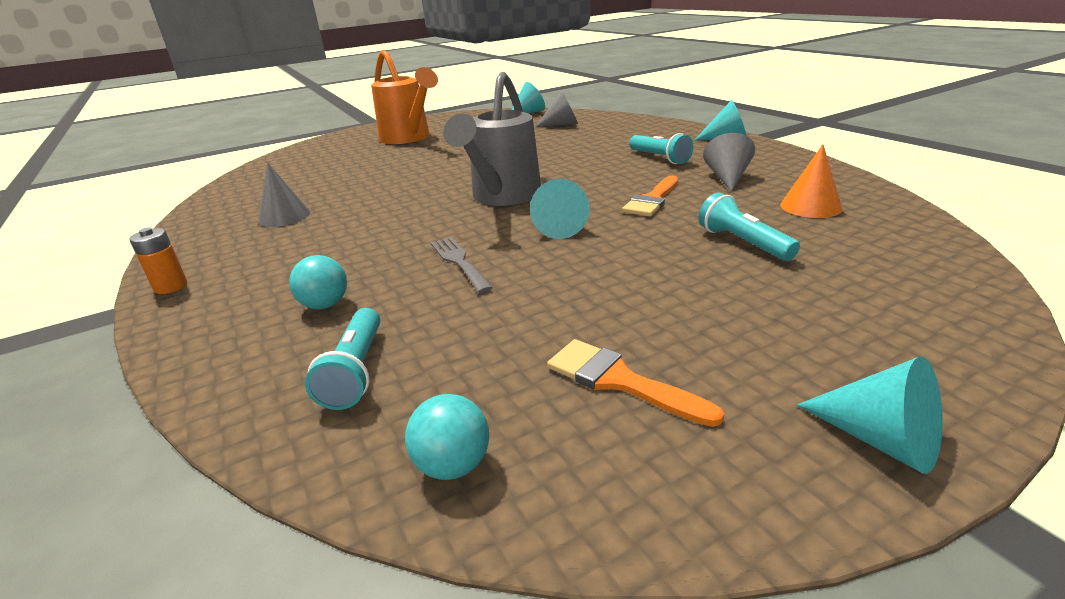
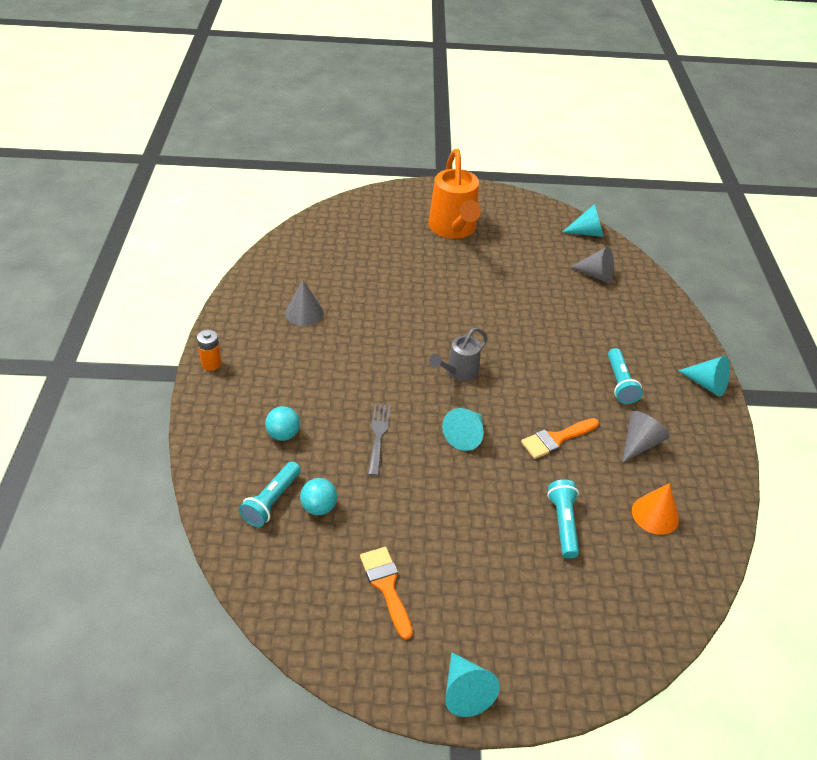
camera: 25 degrees right, 15 degrees up
turquoise ball [405,394,489,480] -> turquoise ball moved to [300,478,337,515]
grey watering can [443,72,541,206] -> grey watering can [429,328,488,381], size x0.55

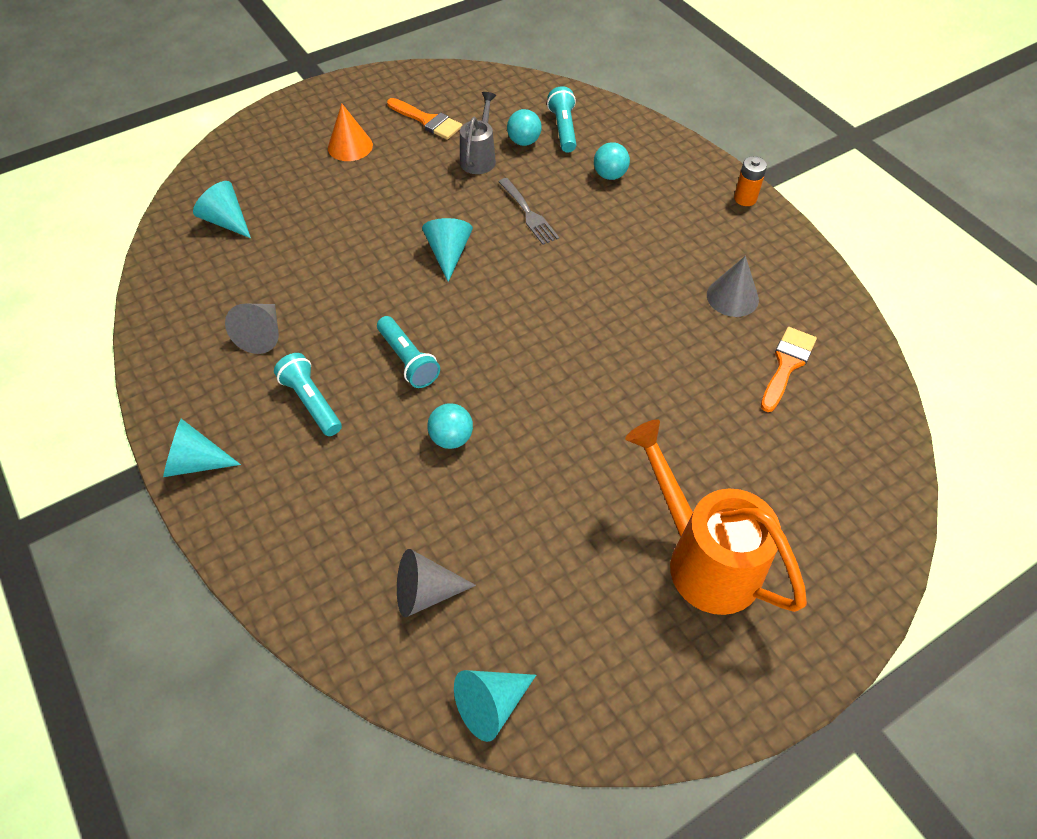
camera: 150 degrees right, 10 degrees up
grey watering can [429,328,488,381] -> grey watering can moved to [460,92,496,174]
turquoise cone [445,652,500,717] -> turquoise cone moved to [193,181,251,238]
orange brush [521,418,599,459] -> orange brush moved to [761,327,817,412]
turquoise flashlight [547,480,579,558] -> turquoise flashlight moved to [377,316,440,388]
orange cone [632,483,679,535] -> orange cone moved to [328,103,373,161]
none -> turquoise ball [427,403,473,449]

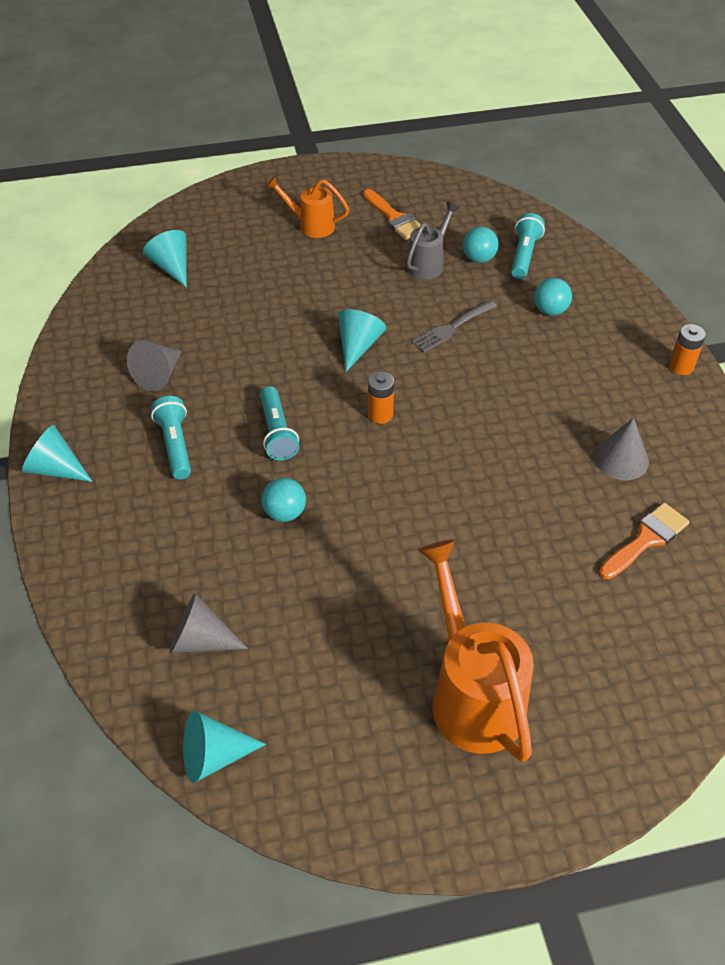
camera: 20 degrees right, 5 degrees down
orange cone [328,103,373,161] -> orange watering can [266,176,349,238]
grey fork [499,178,559,245] -> grey fork turned 60 degrees clockwise [412,300,497,353]
none -> orange battery [368,372,394,424]

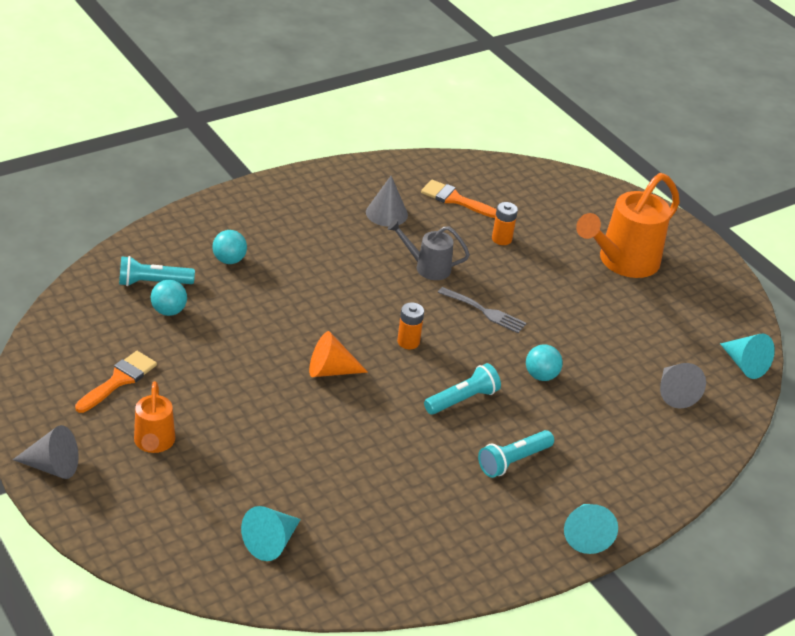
camera: 115 degrees left, 10 degrees down
grey cone [127,341,182,391] -> grey cone moved to [13,425,79,479]
turquoise cone [338,309,386,372] -> orange cone [309,331,368,377]
grey watering can [406,201,460,280] -> grey watering can moved to [388,219,470,280]
grey fork [412,300,497,353] -> grey fork moved to [438,287,526,333]
orange battery [669,324,706,375] -> orange battery moved to [492,202,518,245]

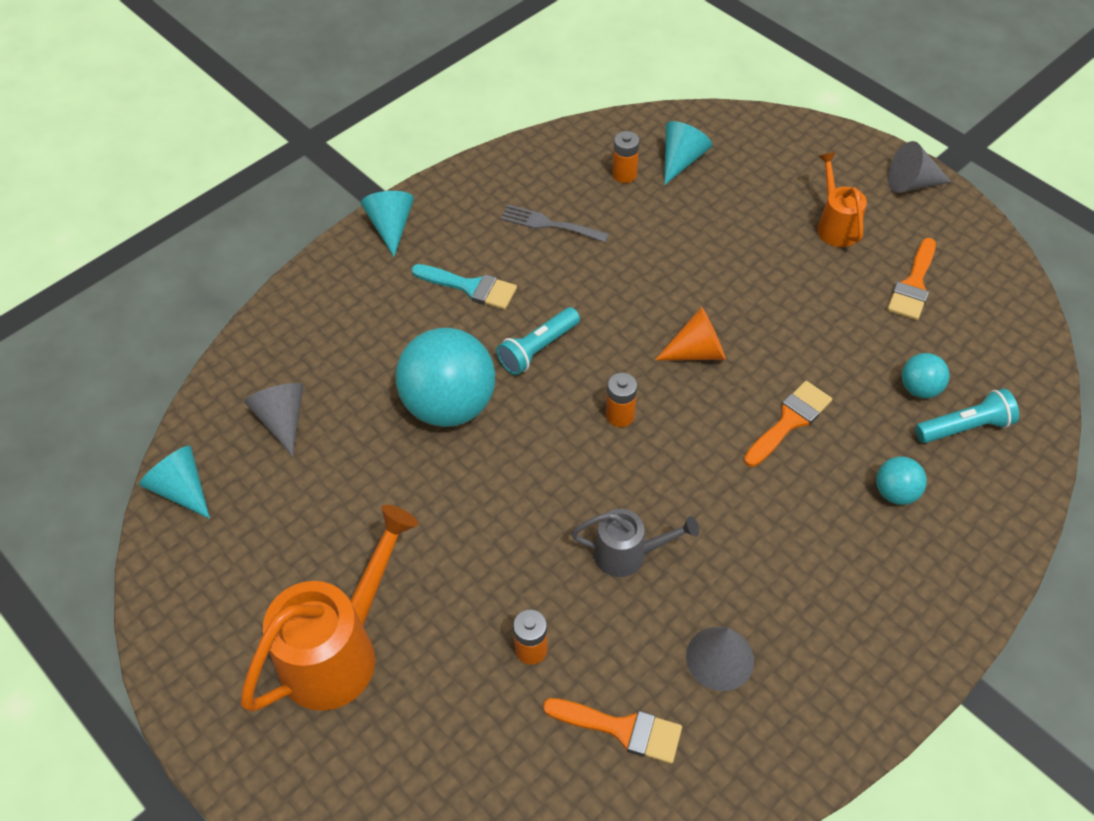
camera: 175 degrees right, 15 degrees up
grey fork [438,287,526,333] -> grey fork moved to [501,205,609,242]
turquoise flashlight [478,430,554,478] -> turquoise brush [412,264,517,310]
turquoise ball [526,344,563,381] -> turquoise ball [396,328,495,427], size x2.13
none -> orange battery [612,131,639,183]
none -> orange brush [744,381,832,467]

